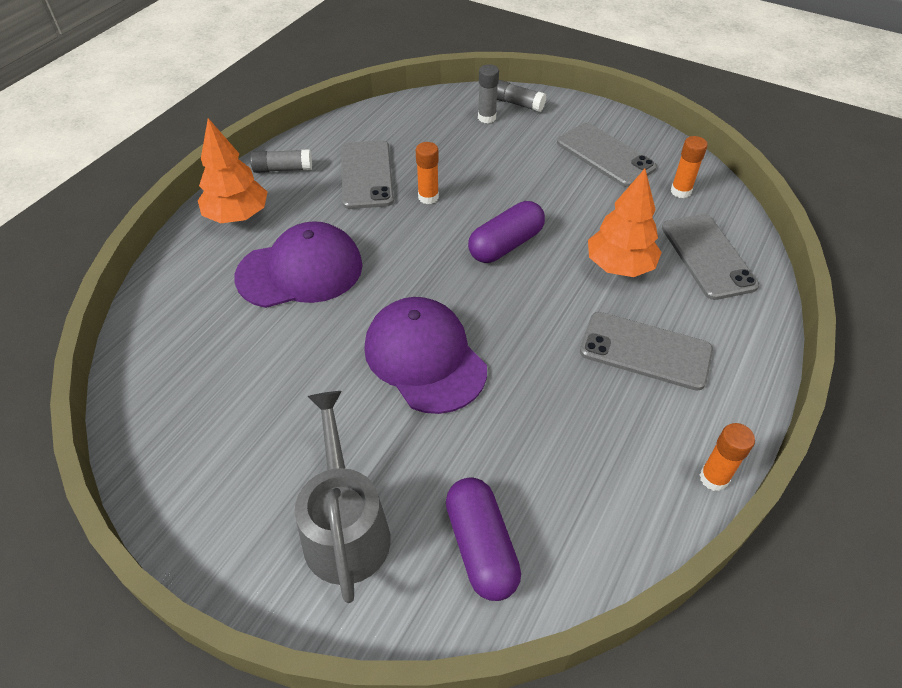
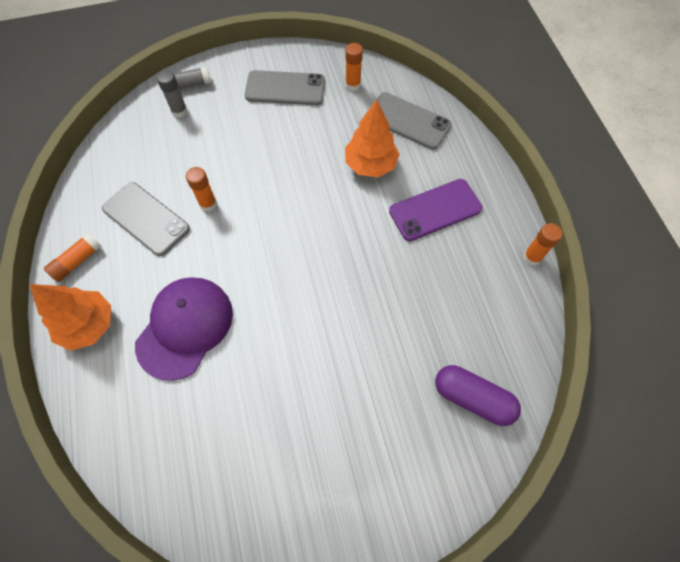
camera: 45 degrees left, 15 degrees up
grey glue stick [250,149,312,173] -> orange glue stick [44,233,102,282]
grey watering can [295,391,391,603] -> none
purple cap [364,297,487,414] -> none
purple capsule [468,201,545,263] -> none
grey phone [580,312,713,391] -> purple phone [389,179,483,241]

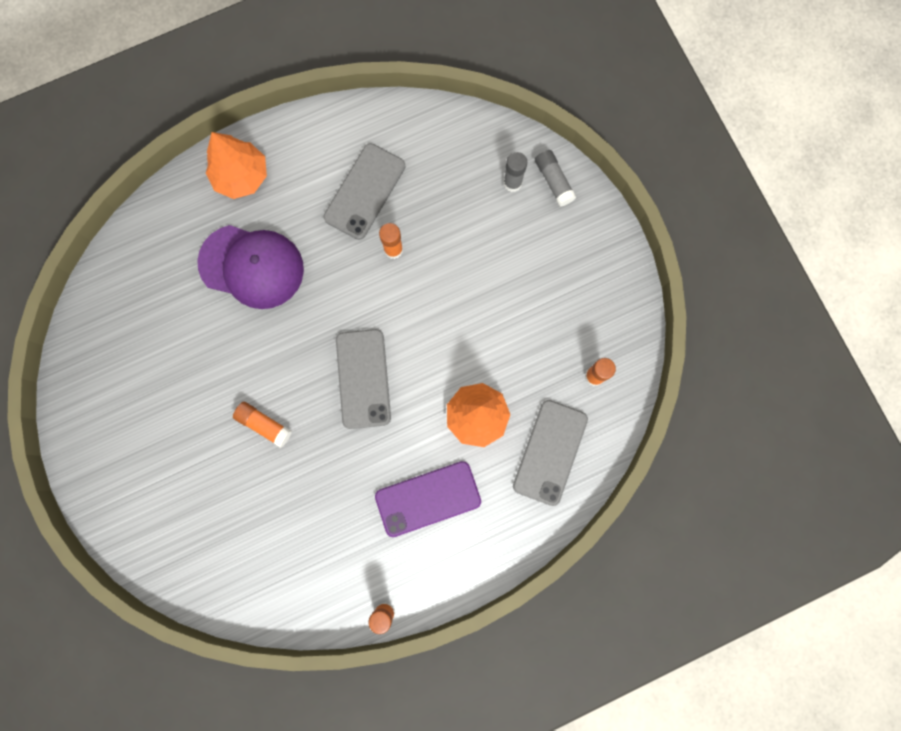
camera: 80 degrees right, 15 degrees up
orange glue stick [44,233,102,282] -> orange glue stick moved to [233,402,292,448]
grey phone [245,70,325,105] -> grey phone moved to [336,329,391,429]
purple phone [389,179,483,241] -> purple phone turned 75 degrees counterclockwise [375,461,481,537]
purple capsule [435,365,521,426] -> none

